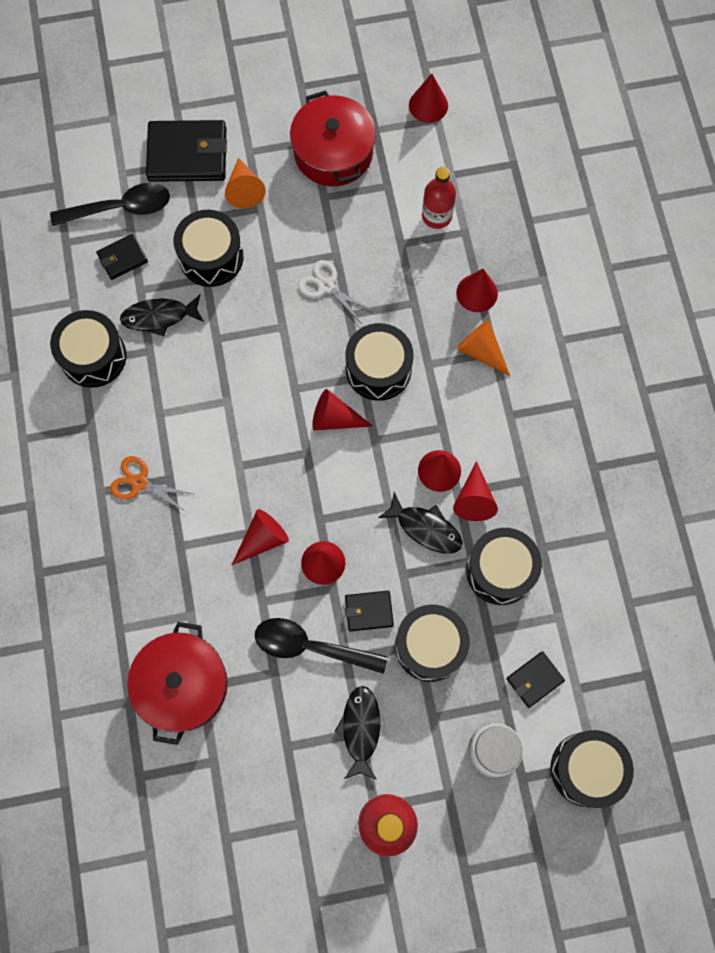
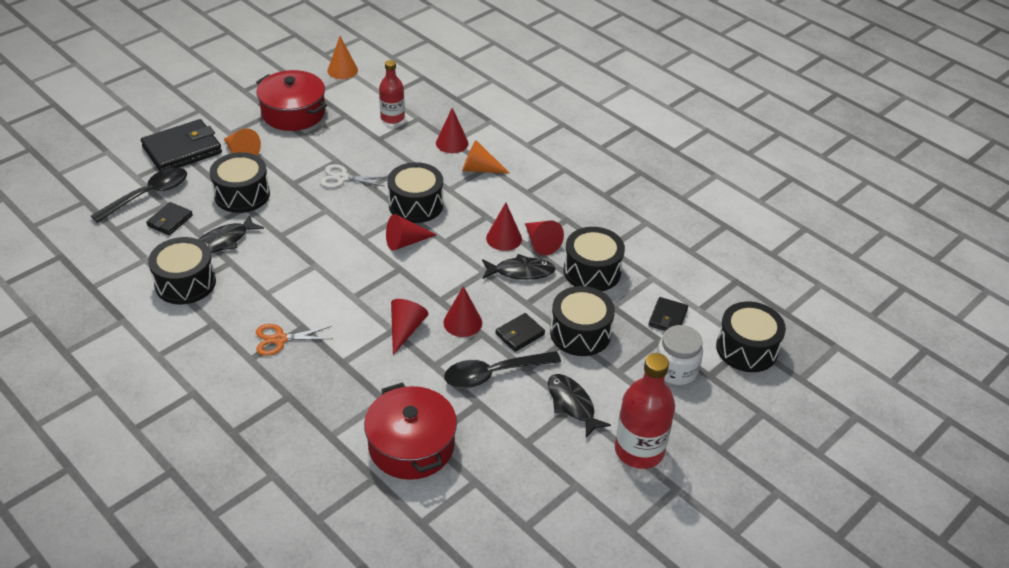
camera: 35 degrees left, 30 degrees down
red cone [409,73,448,123] -> orange cone [328,36,358,79]

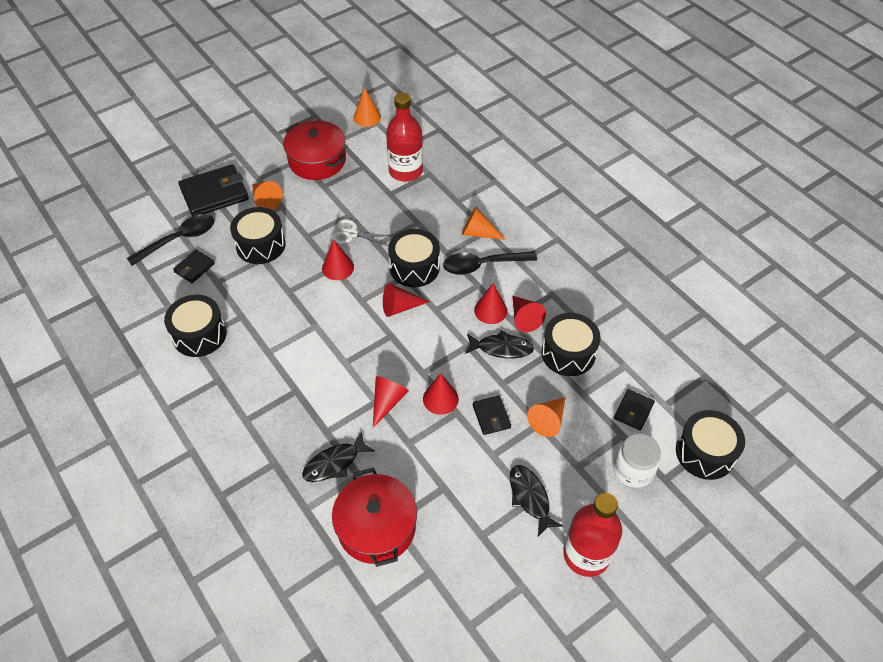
camera: 10 degrees right, 10 degrees up
black fish [199,214,264,253] -> black fish moved to [302,432,375,482]
orange scissors [256,324,332,356] -> none
red bottle [379,60,405,124] -> red bottle [386,93,423,182], size x1.55
red cone [436,108,468,153] -> red cone moved to [322,239,354,280]
black spoon [444,351,561,388] -> black spoon moved to [443,251,537,275]
black wallet [495,313,545,352] -> black wallet turned 75 degrees counterclockwise [473,395,511,435]
black drum [550,286,615,356] -> orange cone [527,397,566,437]

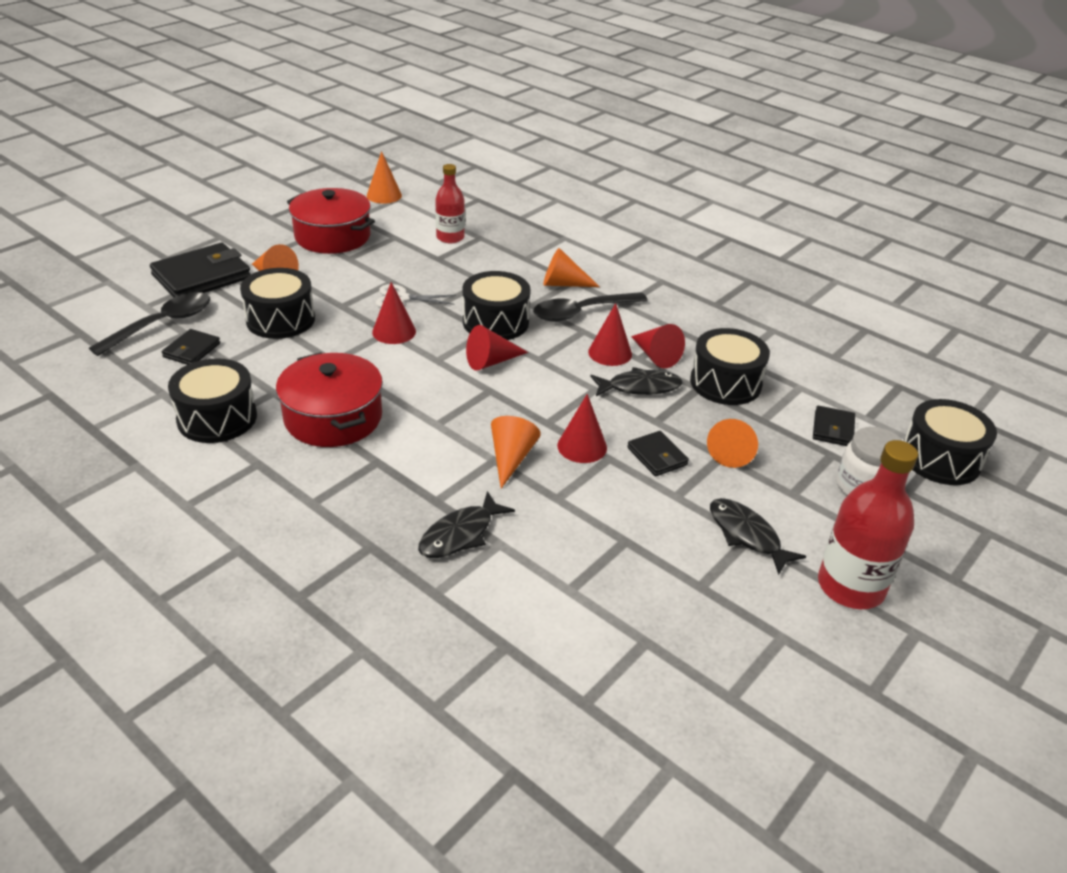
camera: 15 degrees left, 15 degrees down
red pot [332,468,417,567] -> red pot moved to [276,352,383,447]
red cone [373,376,409,428] -> orange cone [491,416,541,489]
red bottle [386,93,423,182] -> red bottle [435,164,465,243], size x0.65

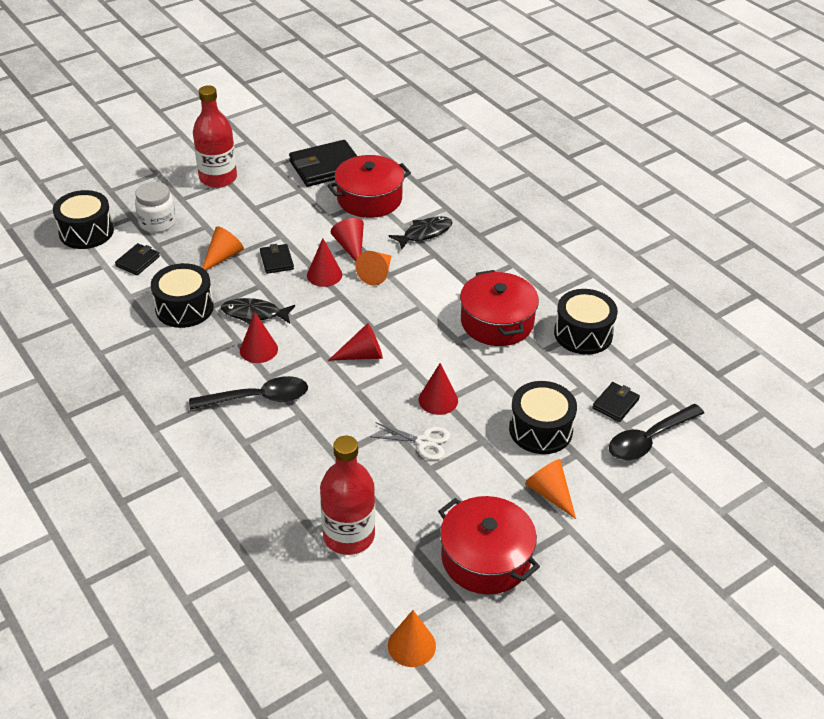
camera: 165 degrees left, 5 degrees up
black wallet [150,243,251,298] -> black wallet moved to [289,140,357,187]
red bottle [435,164,465,243] -> red bottle [320,436,375,555], size x1.55
black drum [462,271,531,340] -> none
orange cone [543,248,600,287] -> none
red cone [631,324,685,368] -> red cone moved to [331,218,364,262]
black fish [710,498,806,575] -> none
none -> red pot [327,155,411,218]

